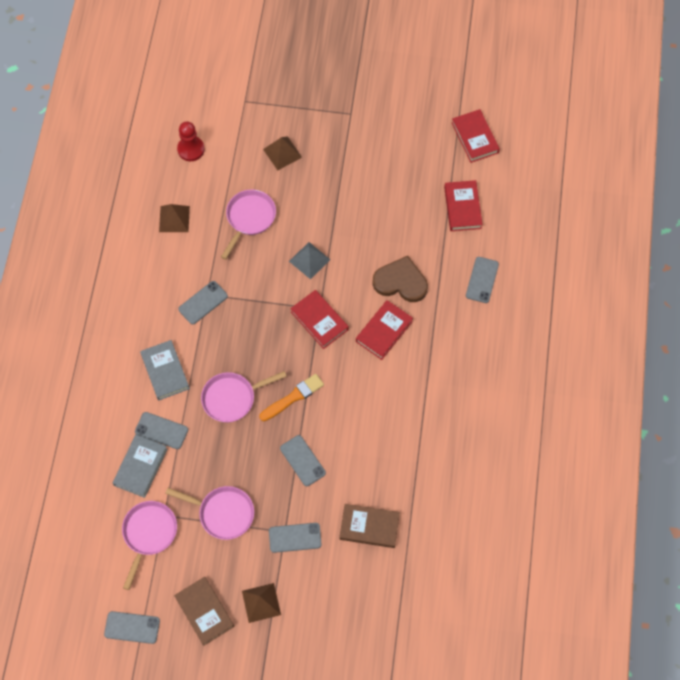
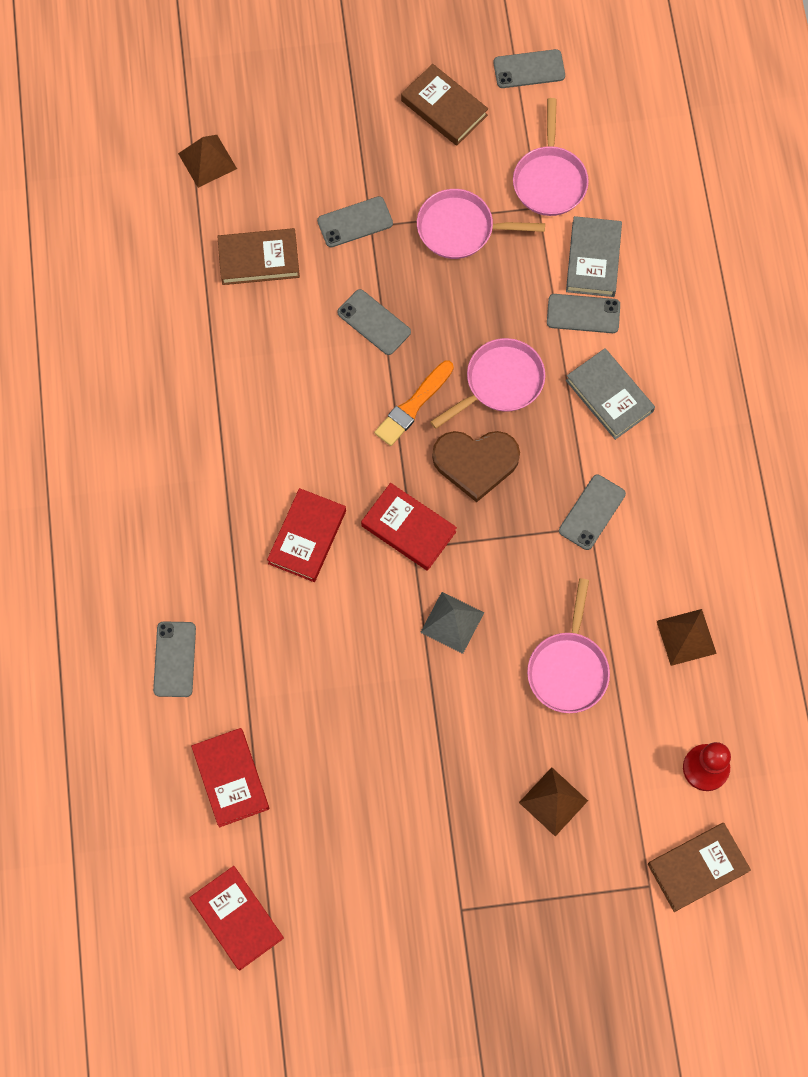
camera: 165 degrees right, 5 degrees up
brown pyramid [242,583,281,623] -> brown pyramid moved to [178,135,237,188]
brown heart [372,256,428,302] -> brown heart moved to [432,431,520,502]
none -> brown book [648,823,751,912]

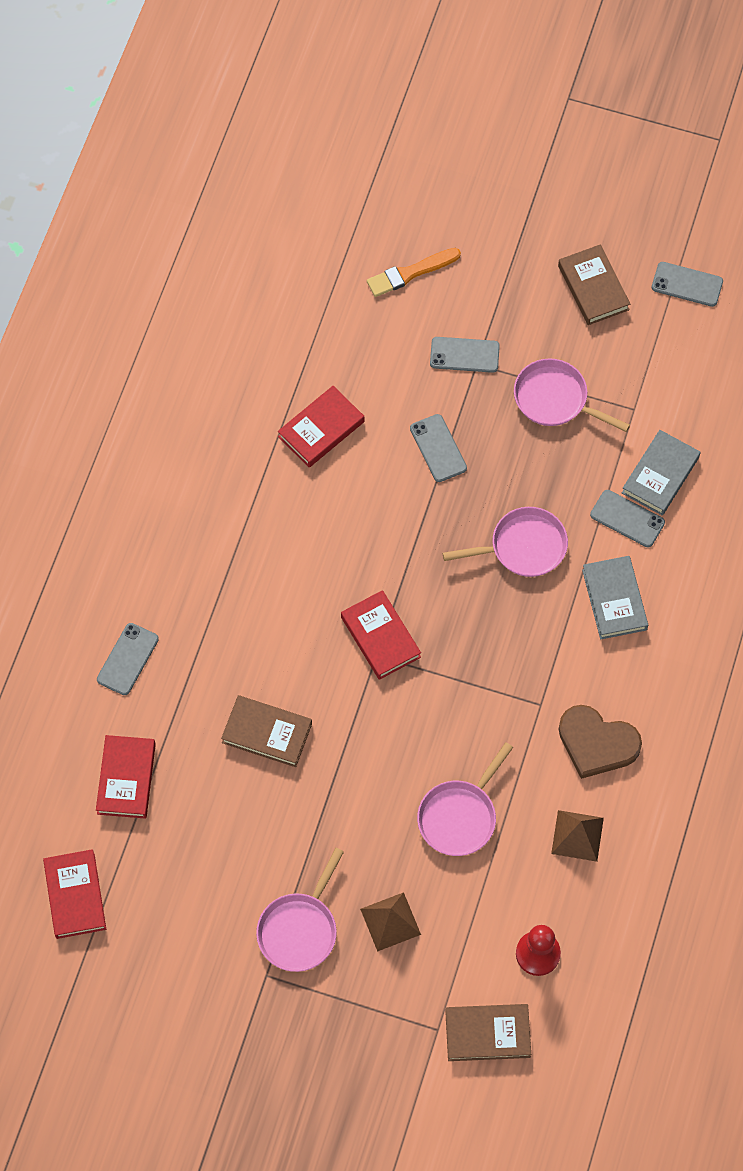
camera: 25 degrees right, 5 degrees down
brown pyramid [178,135,237,188] -> none
brown book [217,228,300,285] -> brown book moved to [221,695,312,767]
red book [267,488,346,582] -> red book moved to [278,386,364,467]
orange brush [374,361,454,446] -> orange brush moved to [367,248,461,297]
grey pyramid [420,592,484,654] -> none
brown heart [432,431,520,502] -> brown heart moved to [559,705,642,779]
pink pan [513,98,589,216] -> pink pan moved to [256,848,344,972]
grey phone [559,475,626,550] -> none

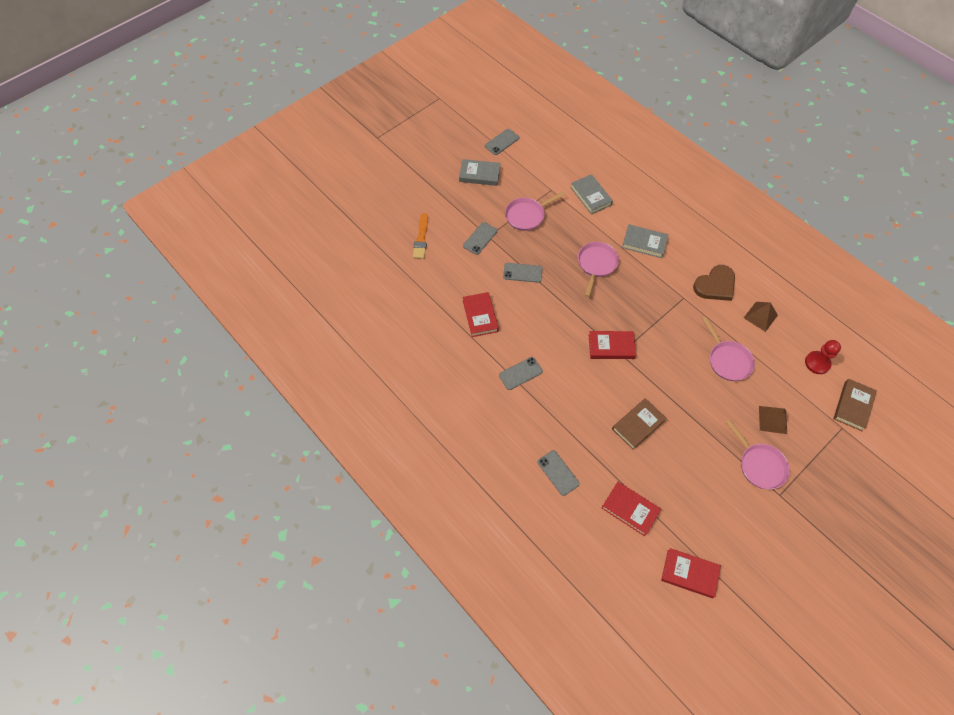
camera: 60 degrees left, 5 degrees down
brown book [558,245,630,325] -> grey book [459,159,501,186]
grey phone [590,490,665,547] -> grey phone moved to [499,357,543,390]

